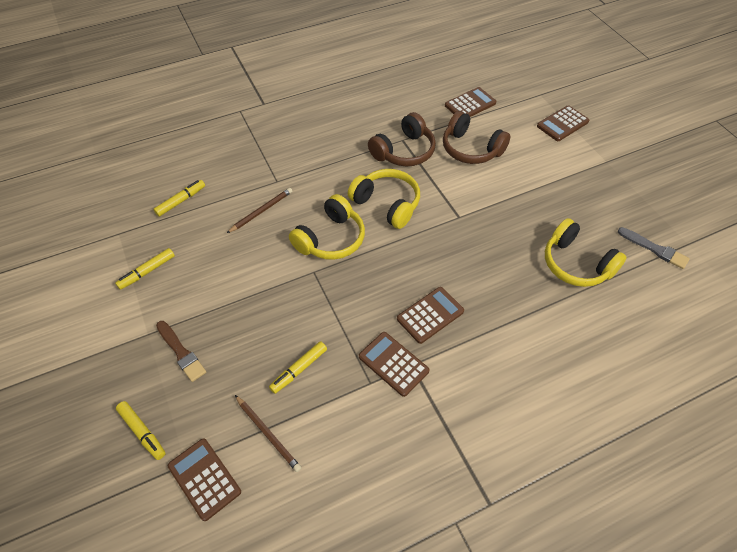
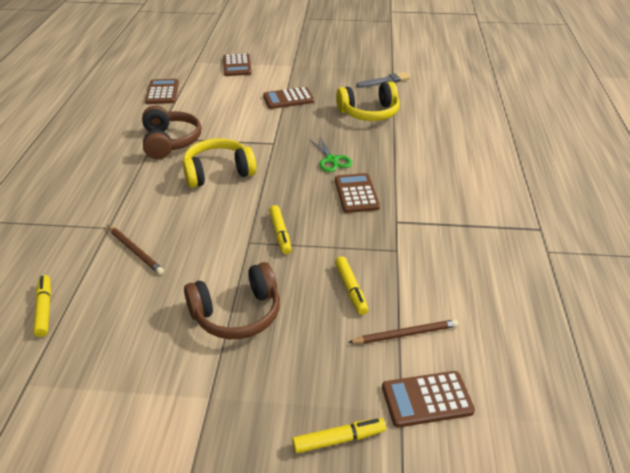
camera: 60 degrees left, 15 degrees down
yellow marker [115,248,175,290] -> yellow marker moved to [269,205,292,254]
brown brush [156,321,206,382] -> none
brown pencil [227,188,293,233] -> brown pencil turned 150 degrees clockwise [107,225,164,275]
yellow headphones [289,194,365,260] -> none
brown calculator [359,332,429,397] -> brown calculator moved to [263,87,314,109]
brown headphones [443,111,510,164] -> brown headphones moved to [184,262,280,339]
none -> green scissors [309,137,353,172]

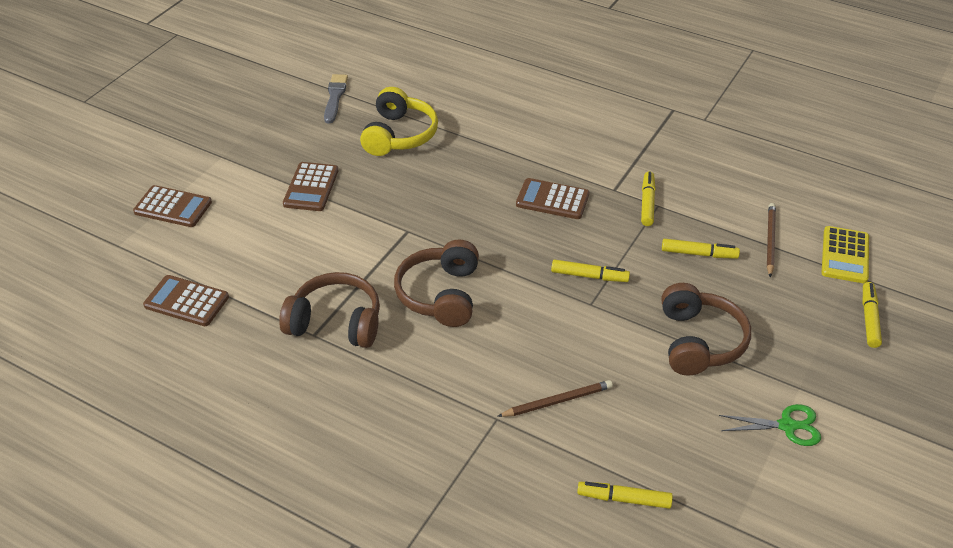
camera: 65 degrees left, 5 degrees up
yellow headphones [183,138,256,188] -> brown headphones [394,240,479,327]
green scissors [309,137,353,172] -> green scissors moved to [719,404,821,446]
brown calculator [382,371,475,427] -> yellow calculator [821,226,869,283]
none -> yellow marker [641,171,656,226]

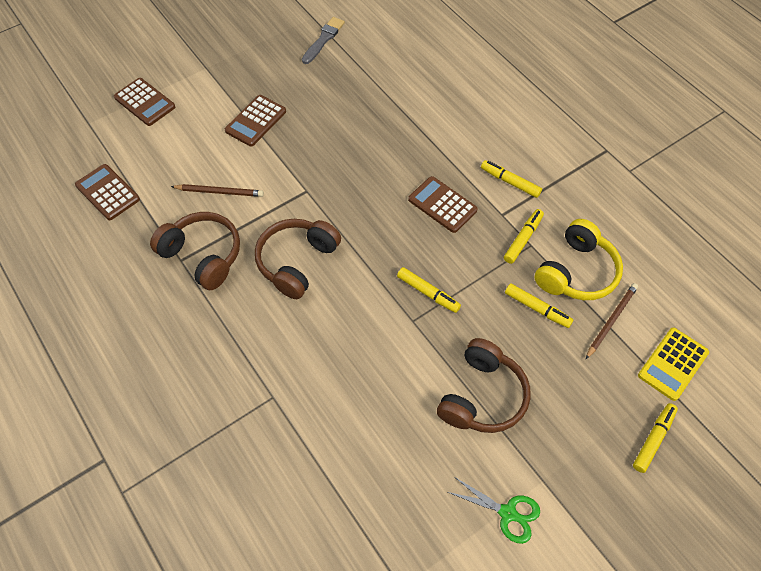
camera: 25 degrees right, 15 degrees up
yellow headphones [360,87,438,156] -> yellow headphones moved to [534,219,623,300]
brown pencil [497,380,613,417] -> brown pencil moved to [171,184,264,197]
yellow marker [577,482,673,509] -> yellow marker moved to [481,160,542,198]

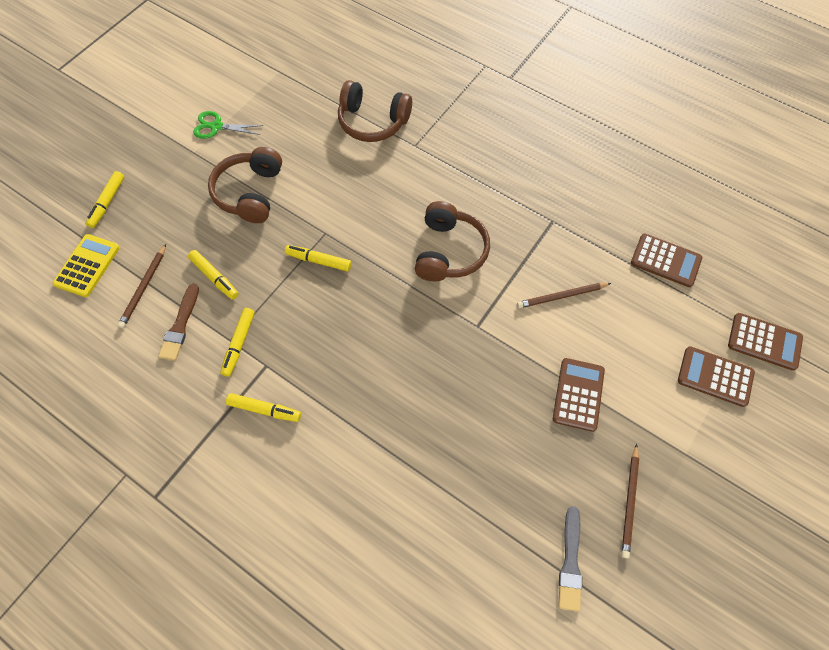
camera: 160 degrees right, 5 degrees up
brown headphones [150,212,240,290] -> brown headphones moved to [338,80,412,142]
brown calculator [408,176,478,233] -> brown calculator moved to [728,313,803,371]
yellow marker [505,283,573,328] -> yellow marker turned 150 degrees counterclockwise [188,250,238,300]
yellow headphones [534,219,623,300] -> brown brush [158,284,199,361]
none -> brown pencil [621,444,639,558]

